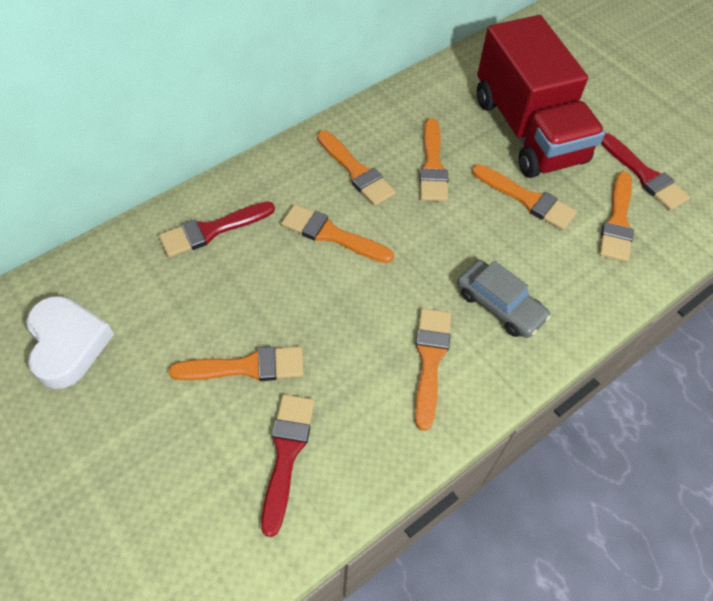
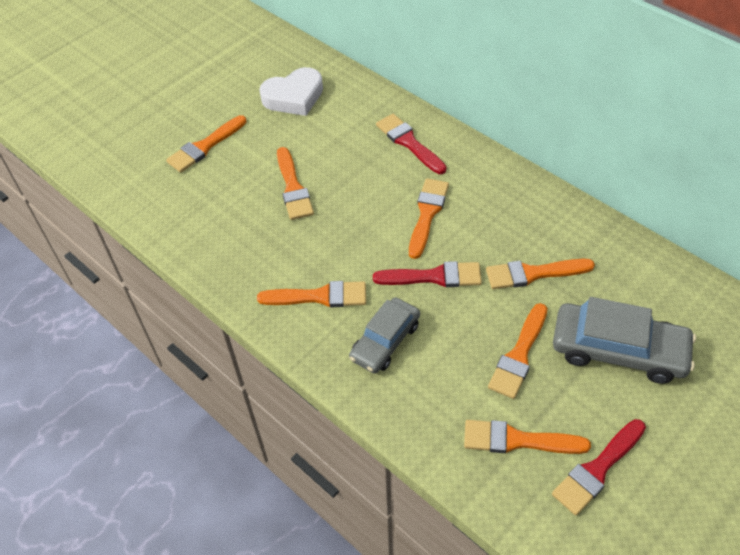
camera: 85 degrees right, 5 degrees down
red brush [261,394,315,537] -> red brush moved to [373,261,482,287]
orange brush [317,130,396,206] -> orange brush moved to [166,115,247,173]
red truck [477,15,605,178] -> grey car [553,297,696,384]

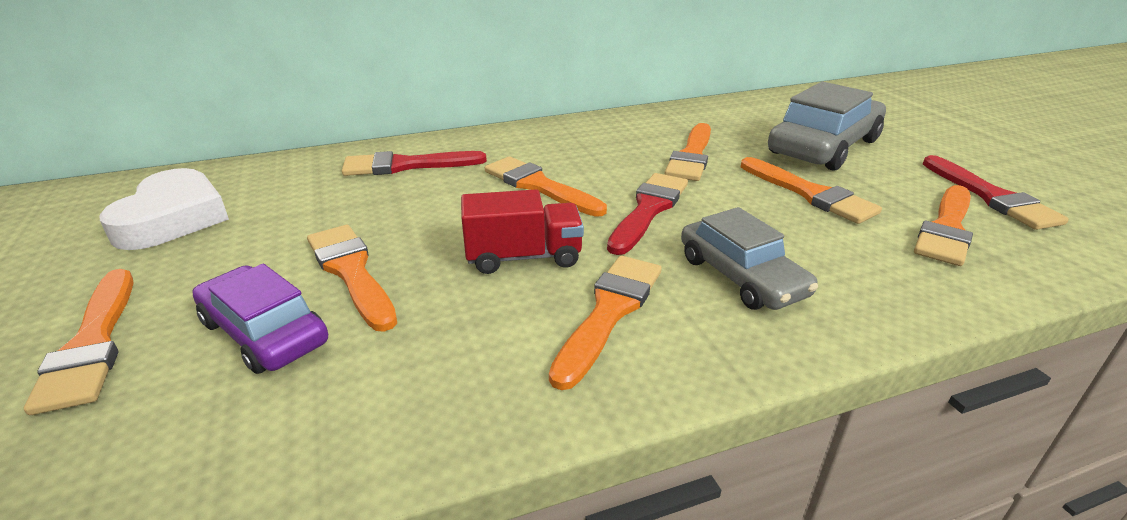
camera: 65 degrees left, 20 degrees down
orange brush [277,147,314,220] -> orange brush turned 135 degrees counterclockwise [307,225,397,332]
none -> purple car [192,264,328,374]
none -> red truck [461,189,584,274]

